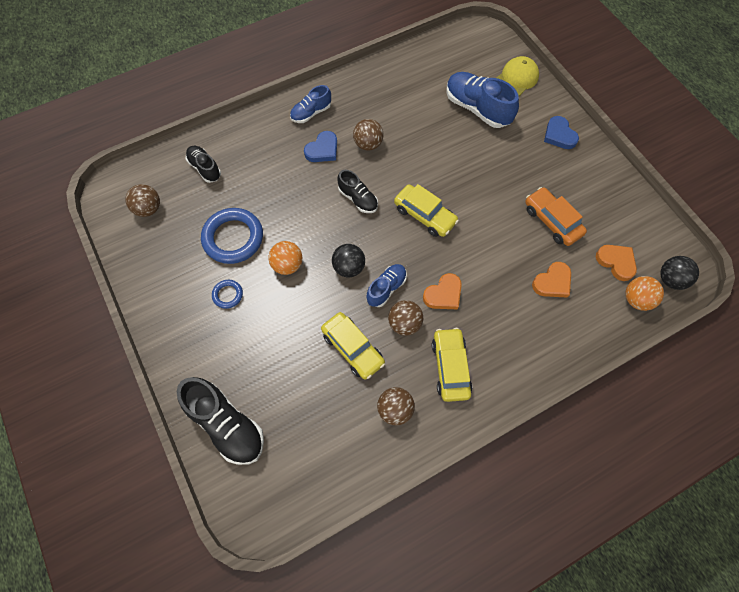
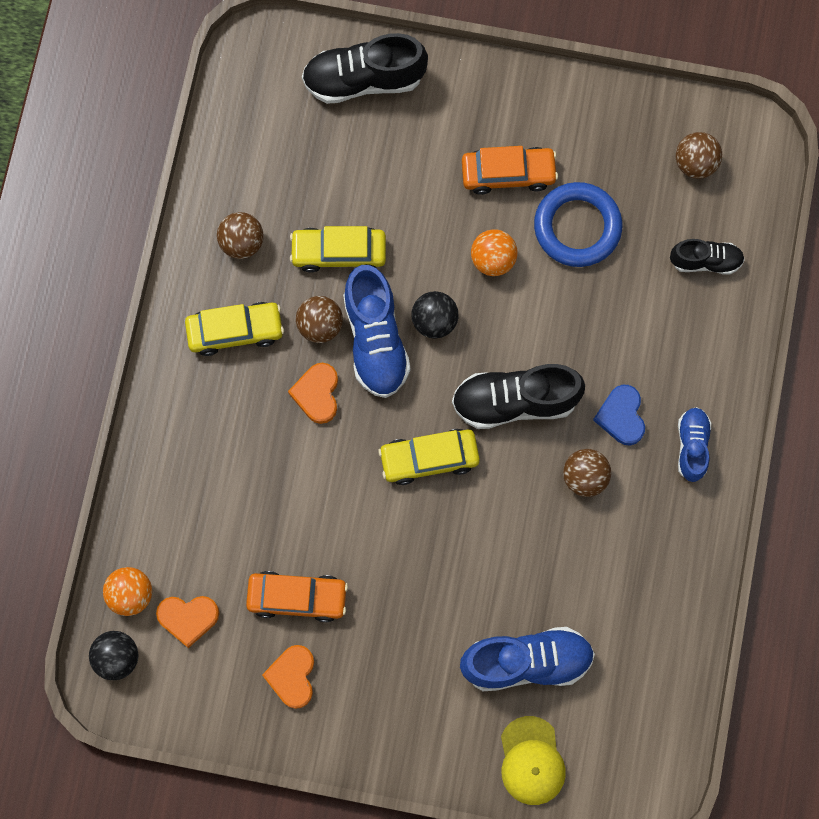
camera: 130 degrees right, 10 degrees up
blue ring [212,280,243,309] -> orange car [462,146,558,195]
black shoe [337,170,378,213] -> black shoe [452,364,585,429], size x1.71
blue shoe [367,264,407,307] -> blue shoe [343,265,411,398], size x1.71
yellow car [432,328,472,402] -> yellow car turned 45 degrees counterclockwise [185,302,284,356]
orange heart [532,262,571,298] -> orange heart moved to [262,645,314,709]
blue heart [544,116,579,149] -> none

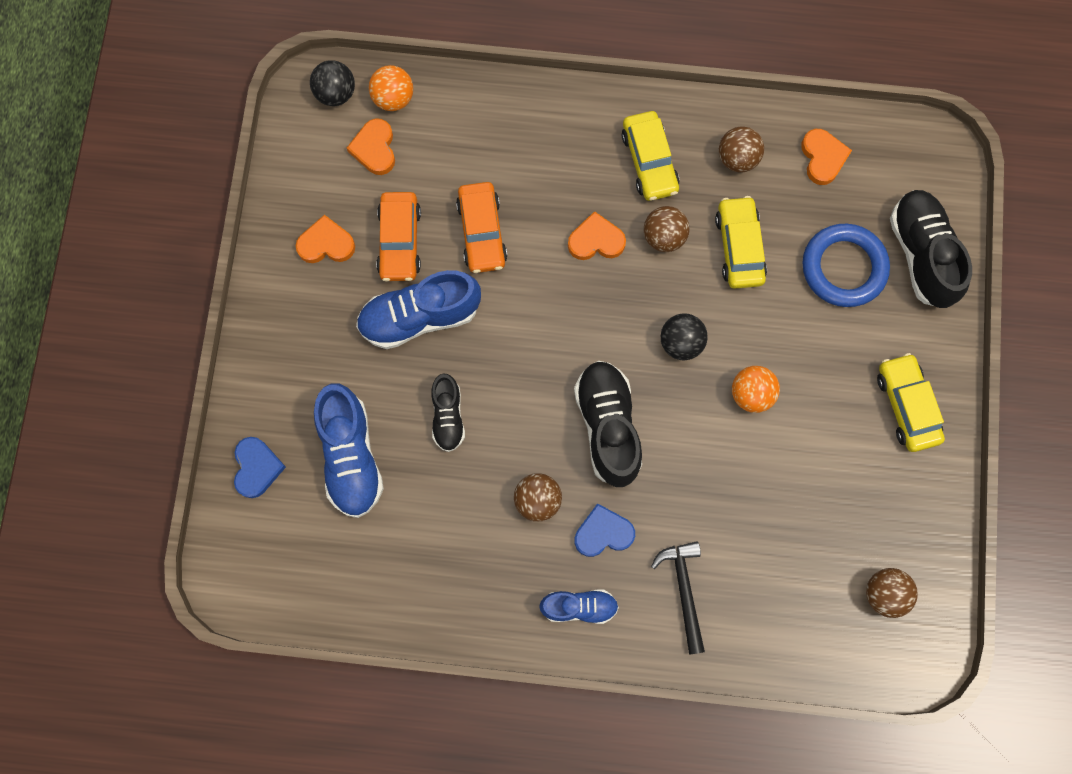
camera: 85 degrees right, 0 degrees up
blue shoe [343,265,411,398] -> blue shoe moved to [356,270,481,349]
yellow car [378,429,480,485] -> yellow car moved to [877,353,945,452]
orange car [462,146,558,195] -> orange car moved to [456,182,507,273]
yellow cap [501,716,566,805] -> blue heart [234,437,286,498]
blue ring [534,182,622,267] -> blue ring moved to [803,224,890,307]
black shoe [670,239,745,275] -> black shoe moved to [431,373,465,452]
none -> black hammer [651,541,705,655]
none -> orange heart [801,129,852,185]

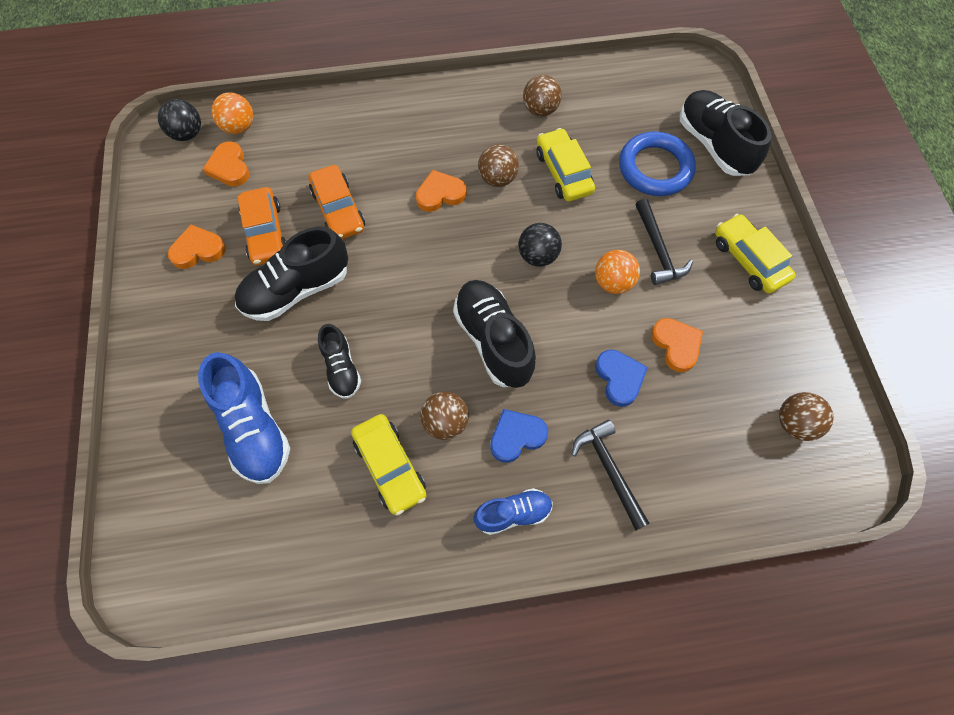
camera: 15 degrees left, 10 degrees down
blue heart [234,437,286,498] -> blue heart moved to [595,349,648,407]
blue shoe [356,270,481,349] -> black shoe [234,227,348,321]
yellow car [622,111,680,201] -> yellow car moved to [351,414,427,515]
orange heart [801,129,852,185] -> orange heart moved to [651,318,703,372]
none -> black hammer [636,199,693,285]

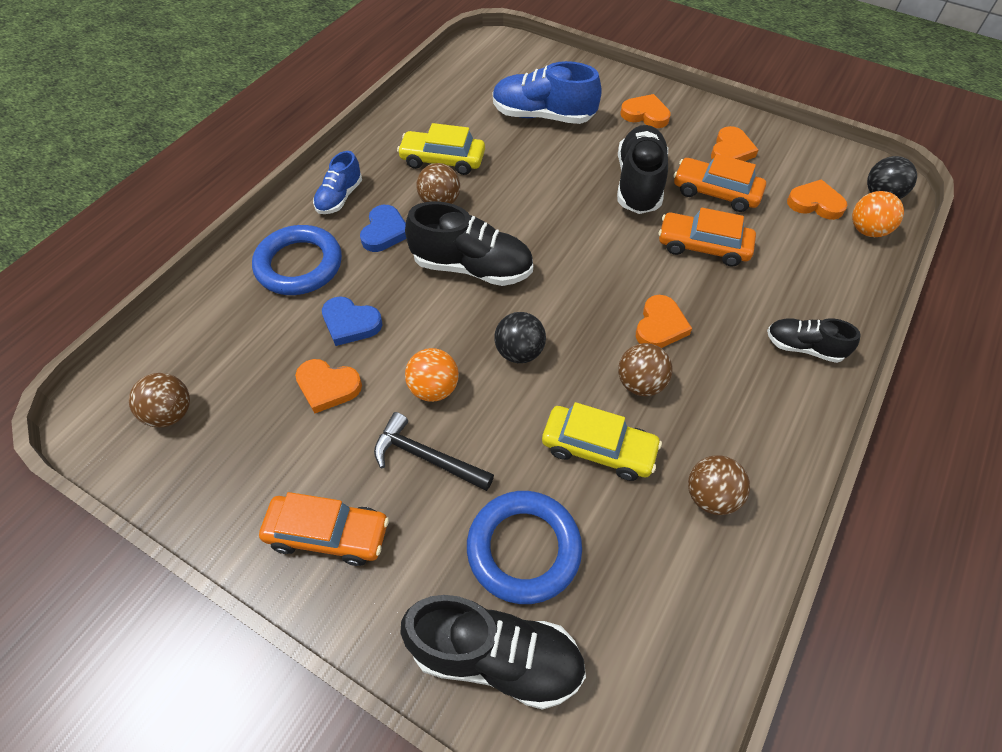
camera: 130 degrees right, 10 degrees down
black shoe [318,324,361,399] -> black shoe moved to [767,318,861,363]
black hammer [572,420,650,531] -> blue ring [252,225,342,295]
yellow car [715,214,796,294] -> orange car [259,492,389,566]
none -> orange heart [620,94,671,128]

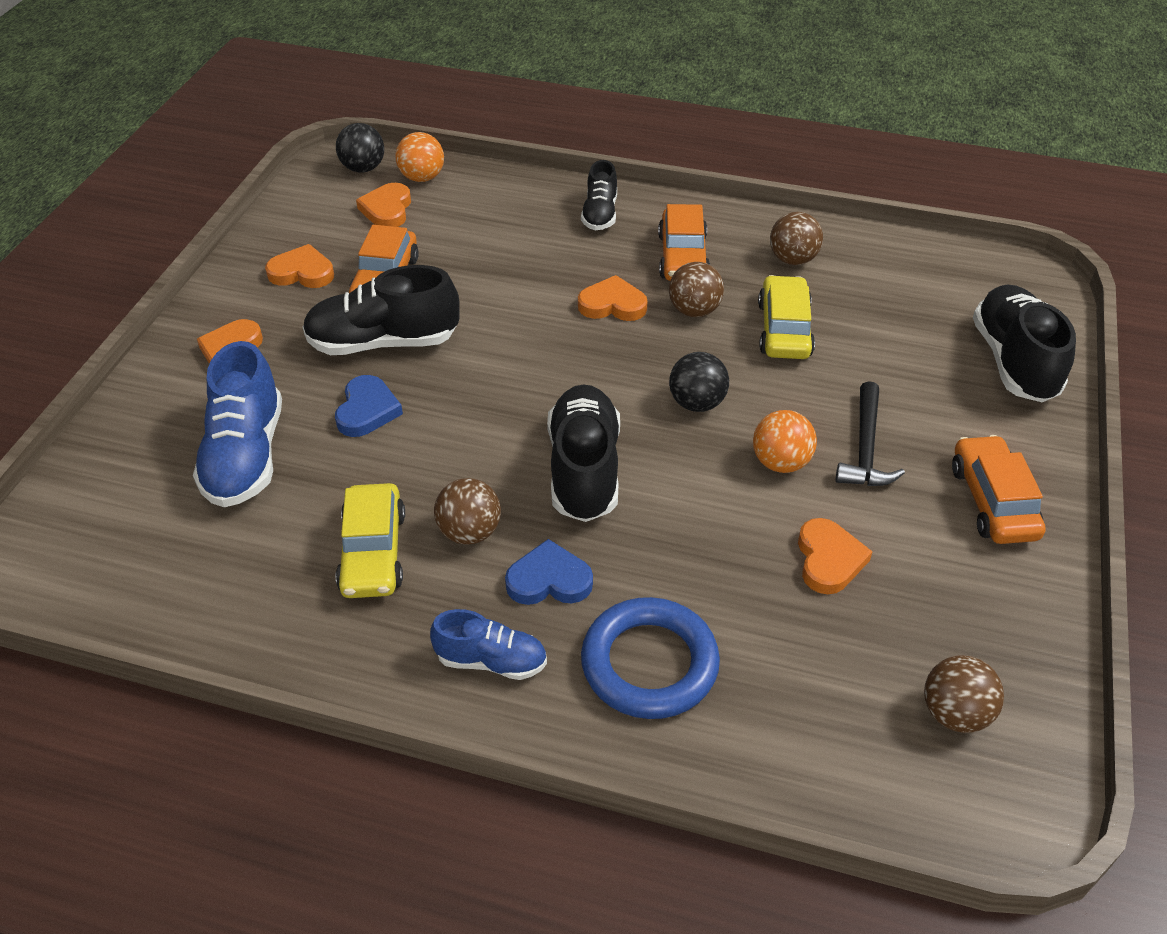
camera: 105 degrees left, 10 degrees down
blue heart [322,296,382,346] -> blue heart moved to [335,375,403,437]
blue ring [467,491,582,604] -> none
orange car [658,208,756,267] -> orange car moved to [658,204,710,281]

